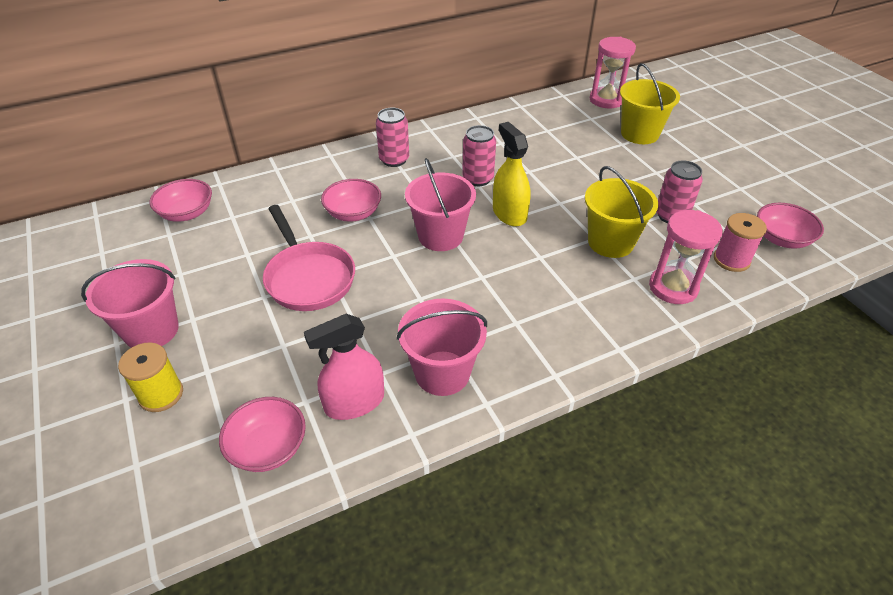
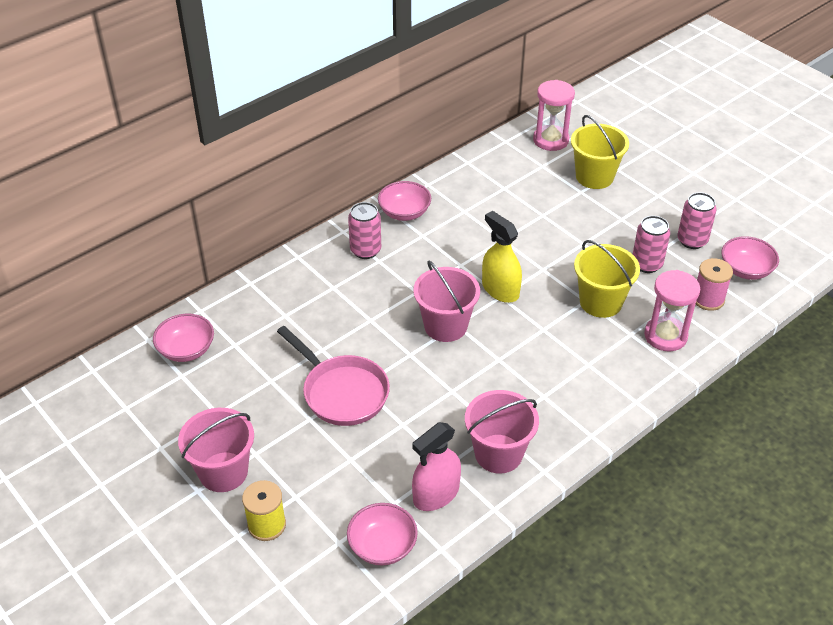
camera: 15 degrees left, 0 degrees up
pink bowl [321,179,381,222] -> pink bowl moved to [378,181,431,221]
pink can [462,125,496,186] -> pink can moved to [677,192,717,249]

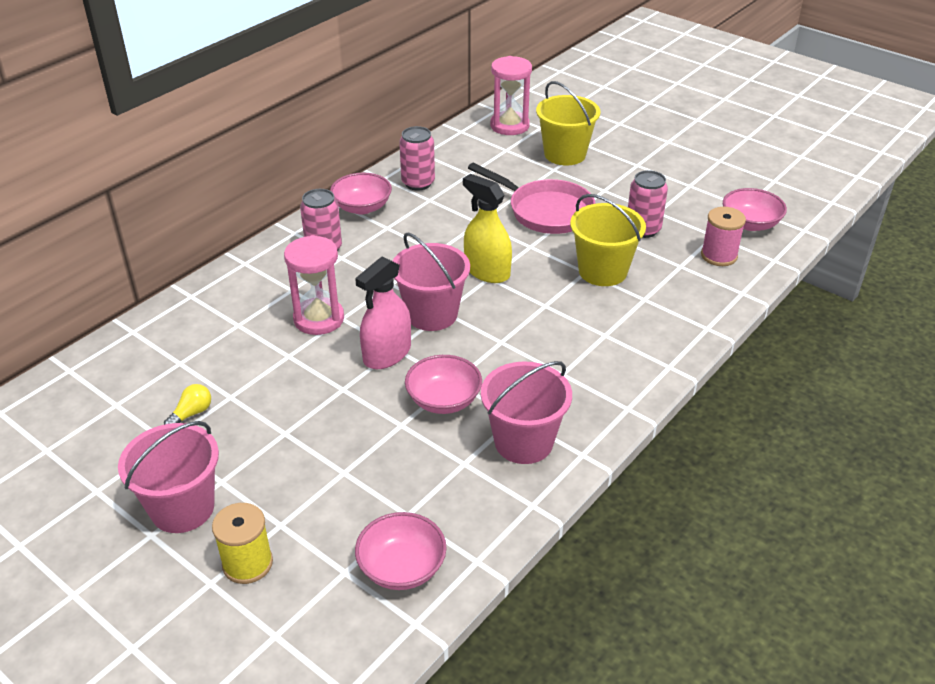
camera: 10 degrees left, 5 degrees down
pink bowl [153,314,214,362] -> pink bowl moved to [405,355,482,414]
pink pan [277,326,390,426] -> pink pan moved to [468,163,595,234]
pink spray bottle [412,422,461,511] -> pink spray bottle moved to [355,256,411,369]
pink hourglass [644,270,700,351] -> pink hourglass moved to [284,235,344,335]
pink can [677,192,717,249] -> pink can moved to [399,126,435,191]
none -> yellow light bulb [164,384,211,425]

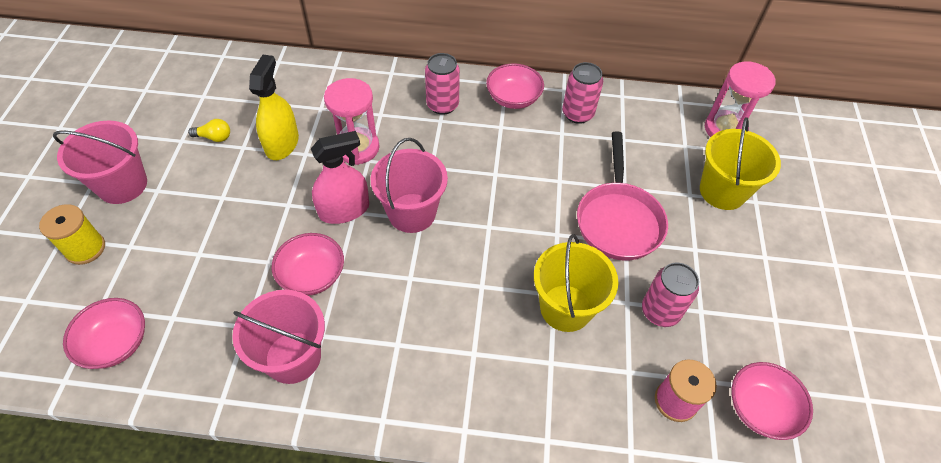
camera: 55 degrees right, 15 degrees up
pink spray bottle [355,256,411,369] -> pink spray bottle turned 150 degrees clockwise [311,131,369,224]
yellow spray bottle [463,174,512,283] -> yellow spray bottle moved to [249,55,299,160]

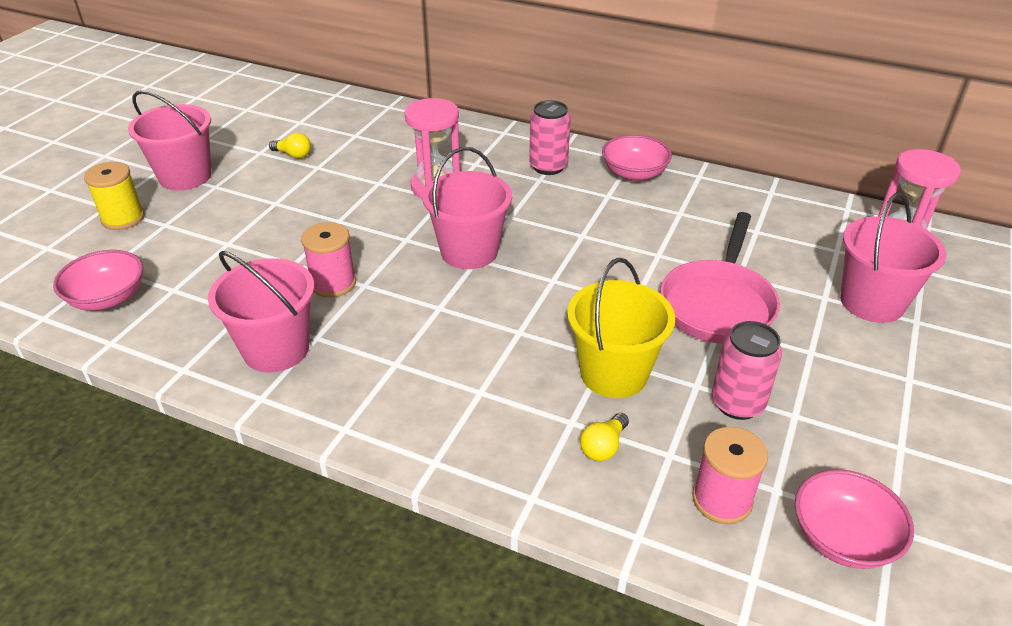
camera: 20 degrees right, 15 degrees down
yellow spray bottle [249,55,299,160] -> none
pink bowl [272,233,344,295] -> pink spool [301,222,356,298]
pink spray bottle [311,131,369,224] -> none
pink can [562,62,603,124] -> none
yellow bucket [700,117,781,210] -> pink bucket [840,193,946,323]
none -> yellow light bulb [580,413,629,461]

